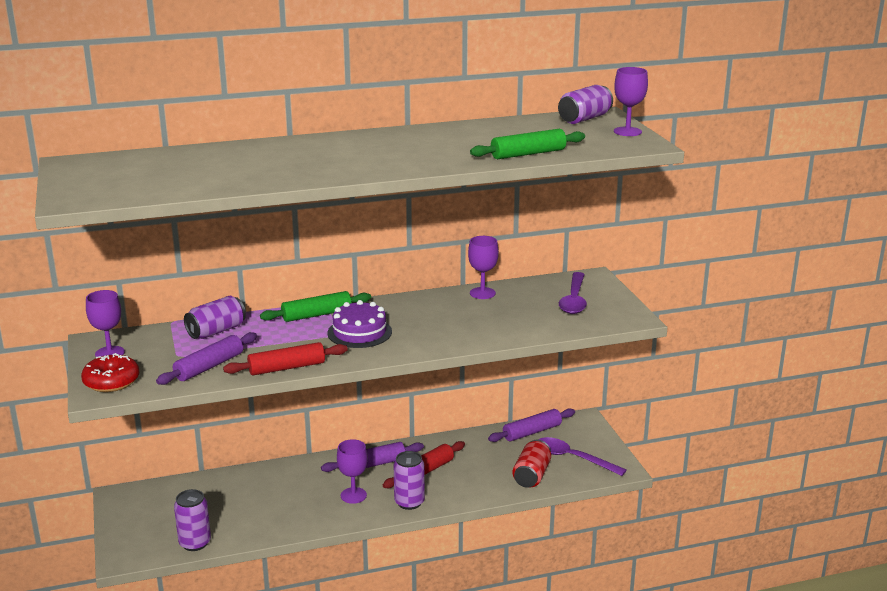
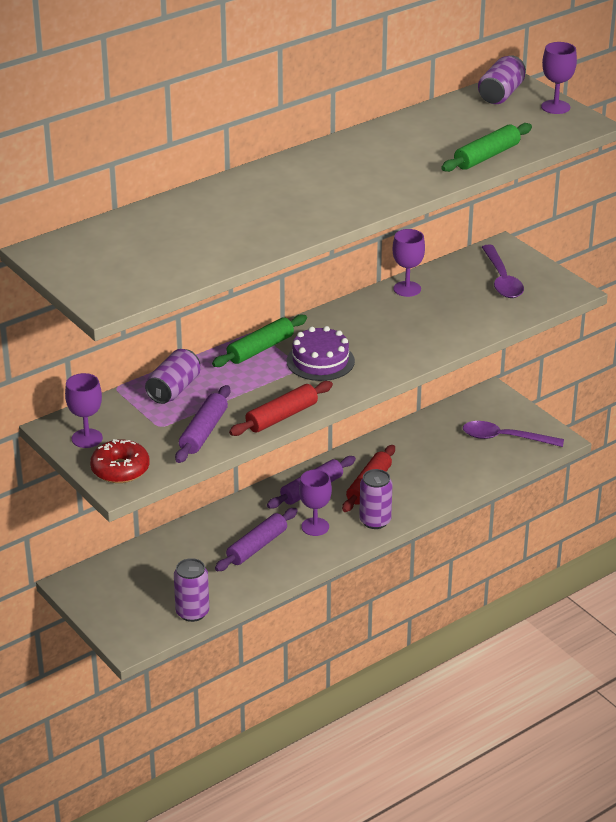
camera: 20 degrees left, 10 degrees up
purple rolling pin [488,408,575,442] -> purple rolling pin moved to [215,508,298,571]
red can [512,440,551,488] -> none

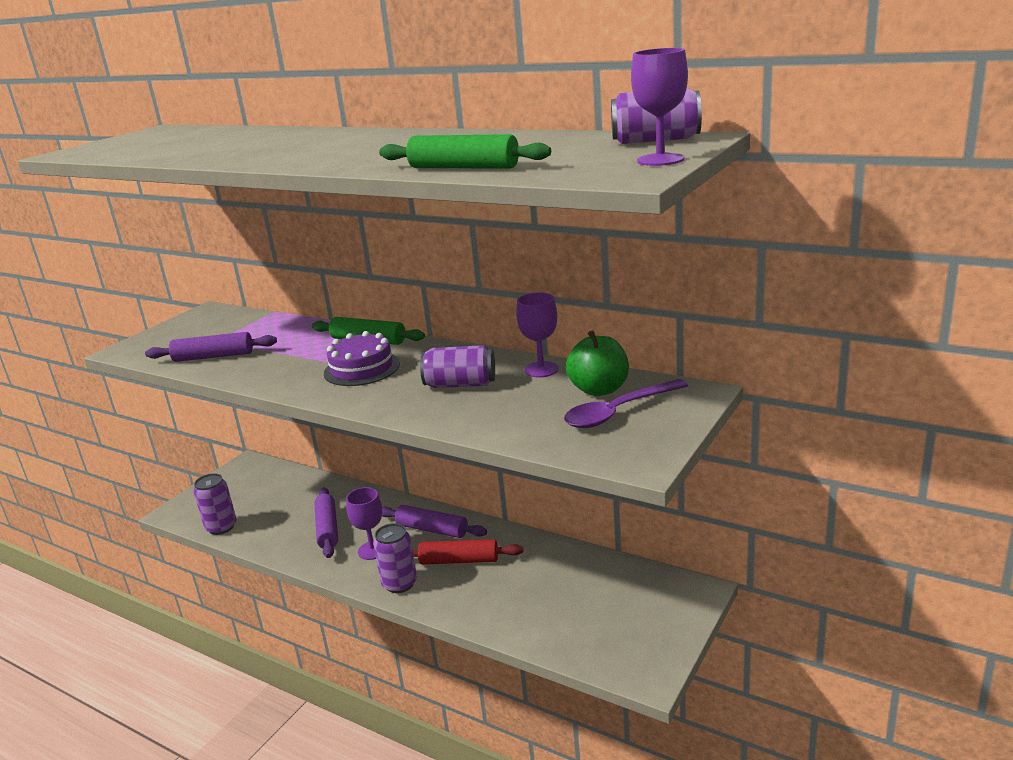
camera: 70 degrees right, 10 degrees down
purple goblet [65,373,103,448] -> none
red donut [90,439,150,483] -> none
purple can [145,349,200,404] -> purple can moved to [420,345,495,388]
purple rolling pin [215,508,298,571] -> purple rolling pin turned 60 degrees clockwise [314,487,338,558]
red rolling pin [229,381,333,436] -> none
purple spoon [463,421,564,447] -> none
none -> green apple [566,330,629,396]

